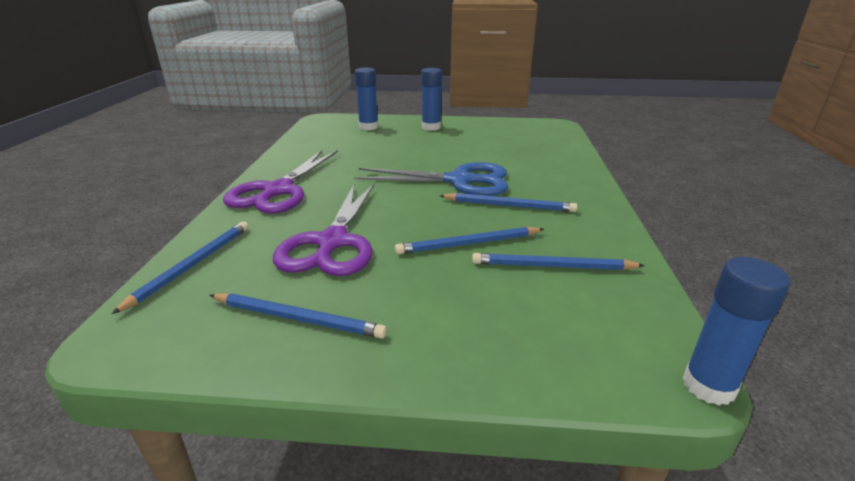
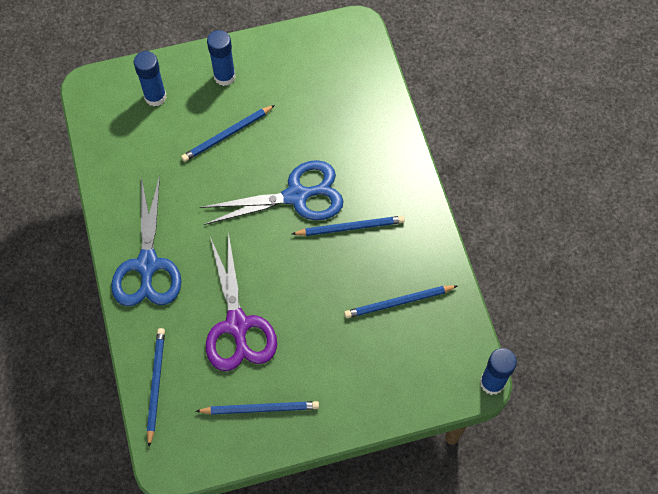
camera: 20 degrees left, 35 degrees up
purple scissors [223,150,338,213] -> blue scissors [111,175,182,306]
blue pencil [395,227,544,254] -> blue pencil moved to [181,105,275,162]

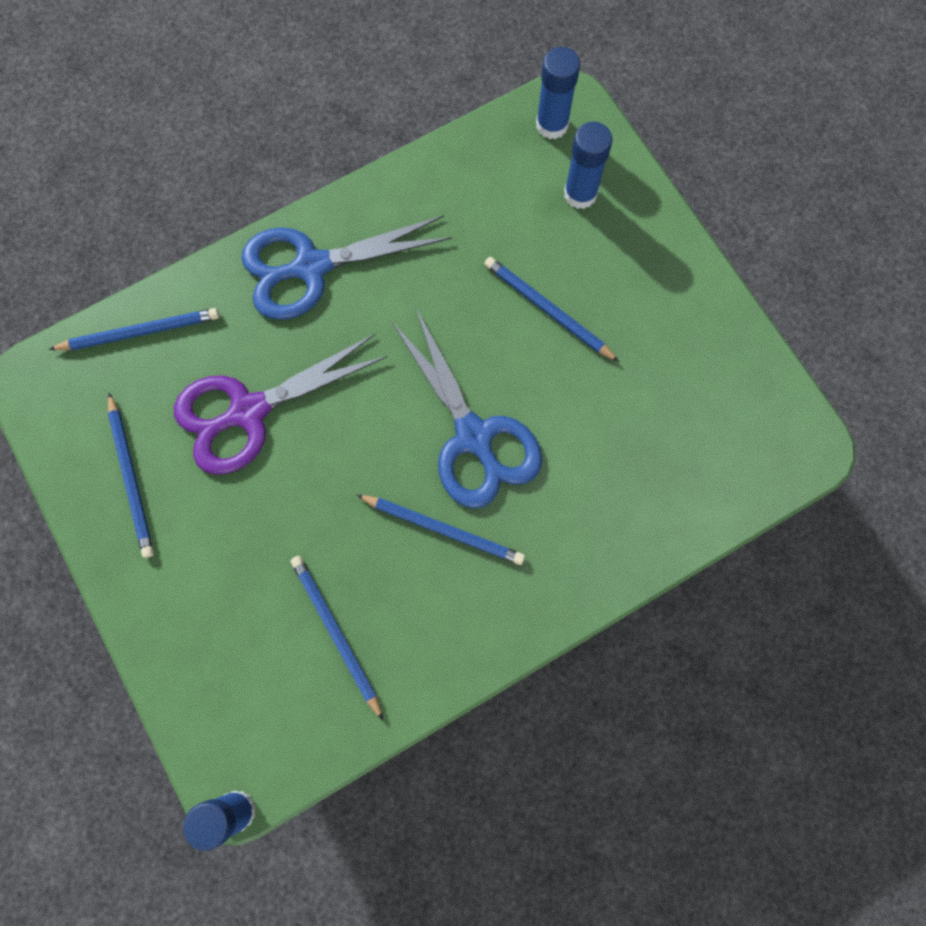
camera: 75 degrees right, 10 degrees up
blue glue stick [207,30,236,86] -> blue glue stick moved to [536,47,580,139]
blue pencil [292,216,405,236] -> blue pencil turned 45 degrees counterclockwise [357,495,525,565]

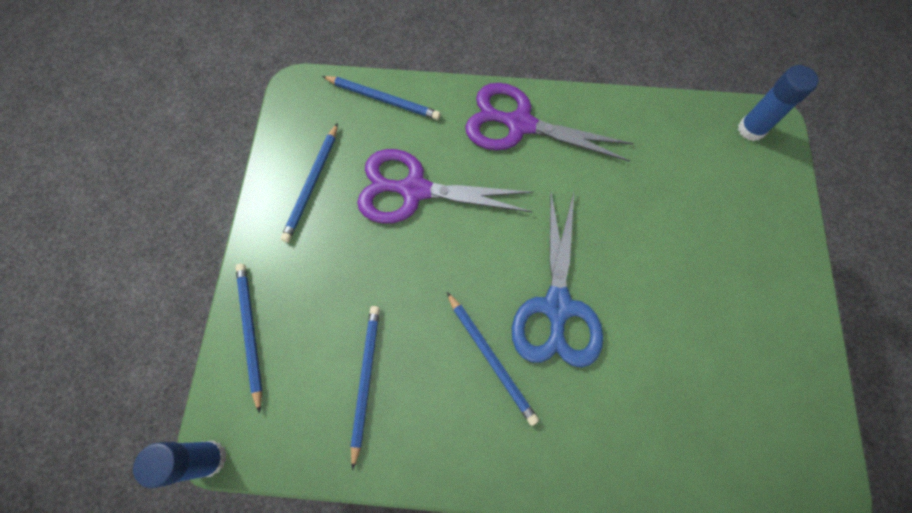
camera: 35 degrees right, 5 degrees down
blue scissors [241,215,452,320] -> purple scissors [465,83,634,162]
blue pencil [484,257,619,362] -> blue pencil moved to [236,264,262,413]
blue glue stick [564,122,612,209] -> none

